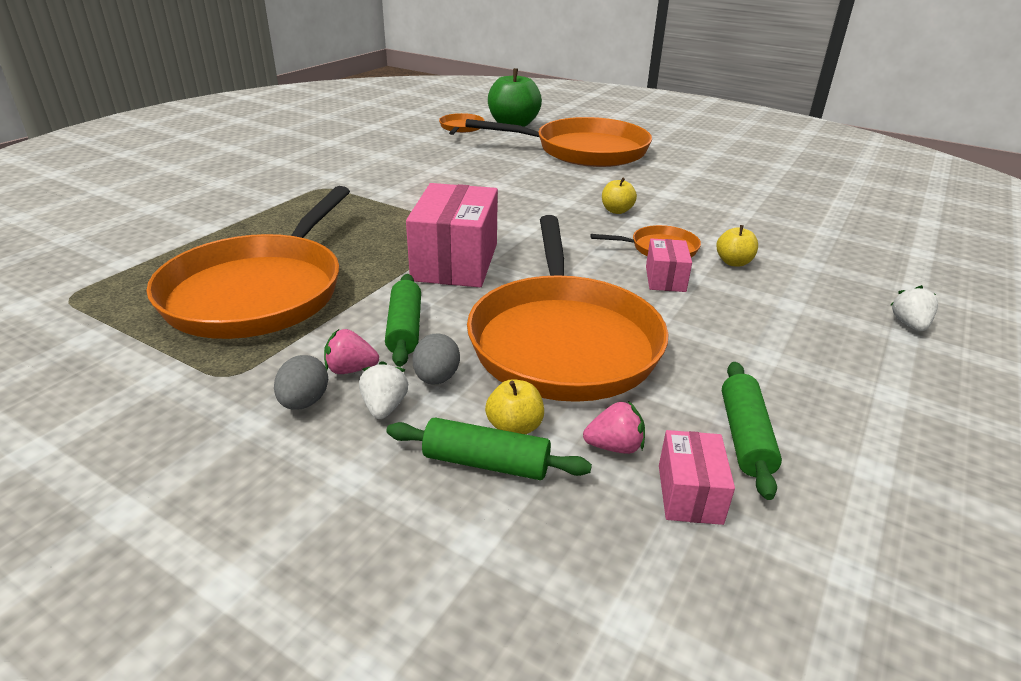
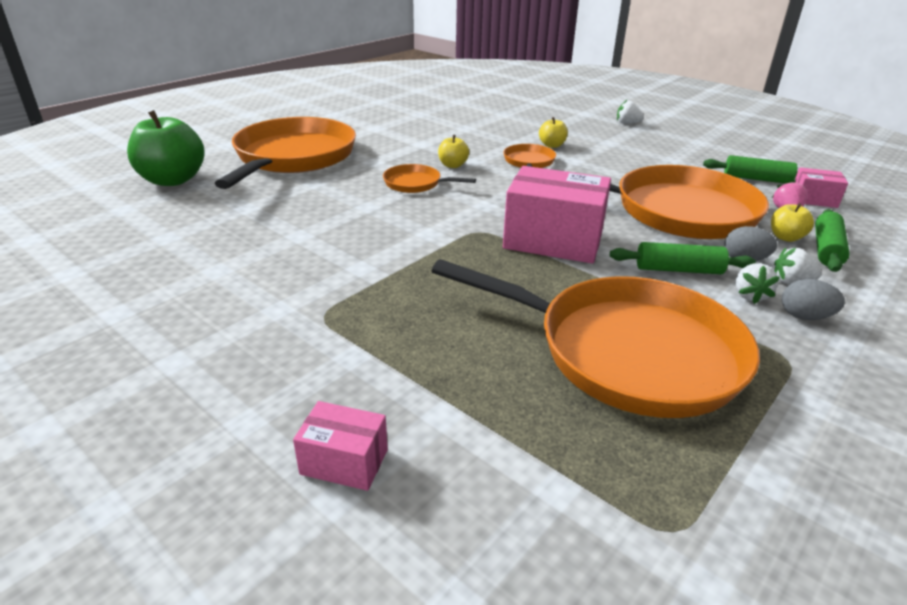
camera: 80 degrees left, 0 degrees up
pink strawberry [324,329,379,374] -> white strawberry [736,263,780,304]
orange pan [439,113,485,135] -> orange pan moved to [383,164,476,193]
pink box [646,238,692,292] -> pink box moved to [293,401,388,491]

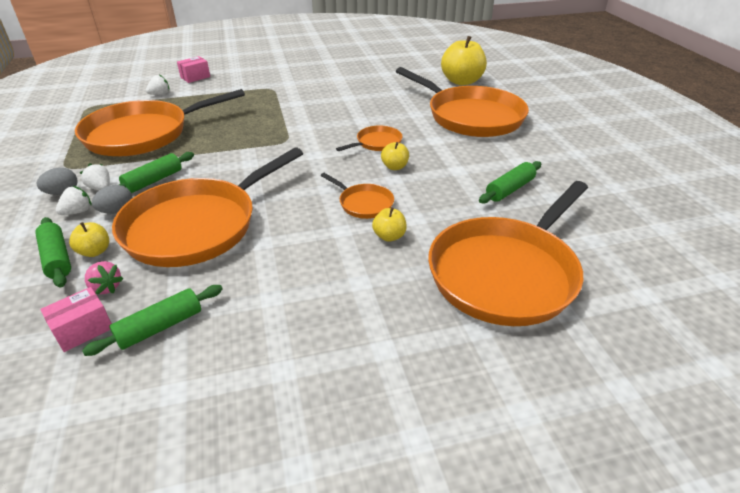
camera: 125 degrees right, 5 degrees up
green apple [127,110,205,186] -> yellow apple [441,36,487,85]
pink box [503,166,611,264] -> none
white strawberry [617,100,644,124] -> white strawberry moved to [146,74,170,95]
none -> orange pan [428,181,588,326]
none -> green rolling pin [479,161,541,203]

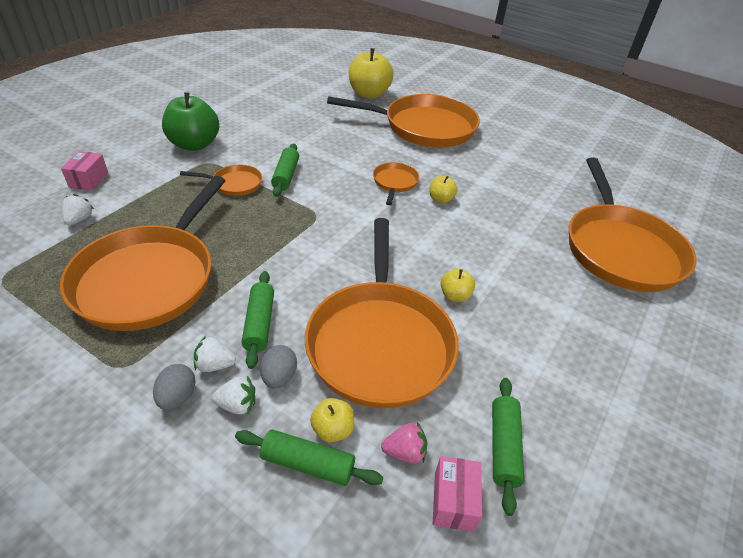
camera: 45 degrees left, 5 degrees up
white strawberry [56,186,91,215] -> white strawberry turned 90 degrees clockwise [212,376,255,415]
orange pan [320,173,394,219] -> orange pan moved to [180,165,262,196]
yellow apple [372,207,407,242] -> yellow apple moved to [441,269,475,302]
green rolling pin [479,161,541,203] -> green rolling pin moved to [271,144,299,197]
none -> green apple [162,92,219,151]

